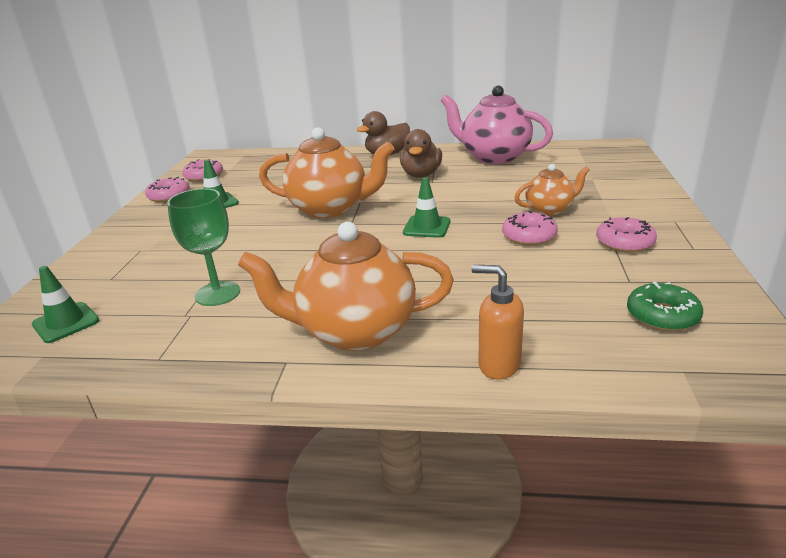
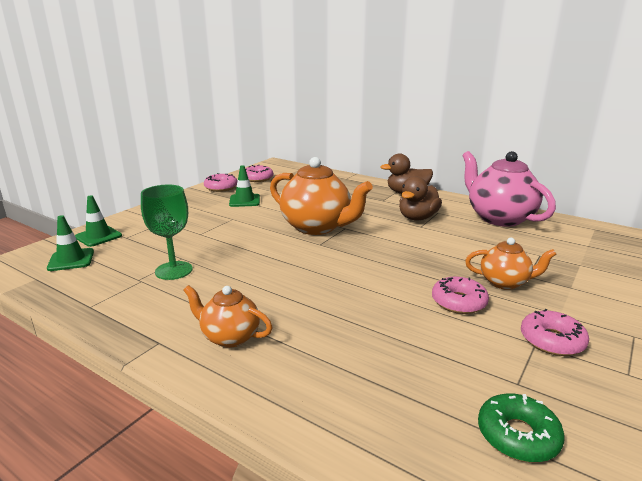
camera: 25 degrees right, 5 degrees down
orange teapot [238,222,454,351] -> orange teapot [183,285,273,348], size x0.55
green traffic cone [403,177,450,238] -> green traffic cone moved to [75,195,122,247]
orange soap dispenser [471,265,524,379] -> none

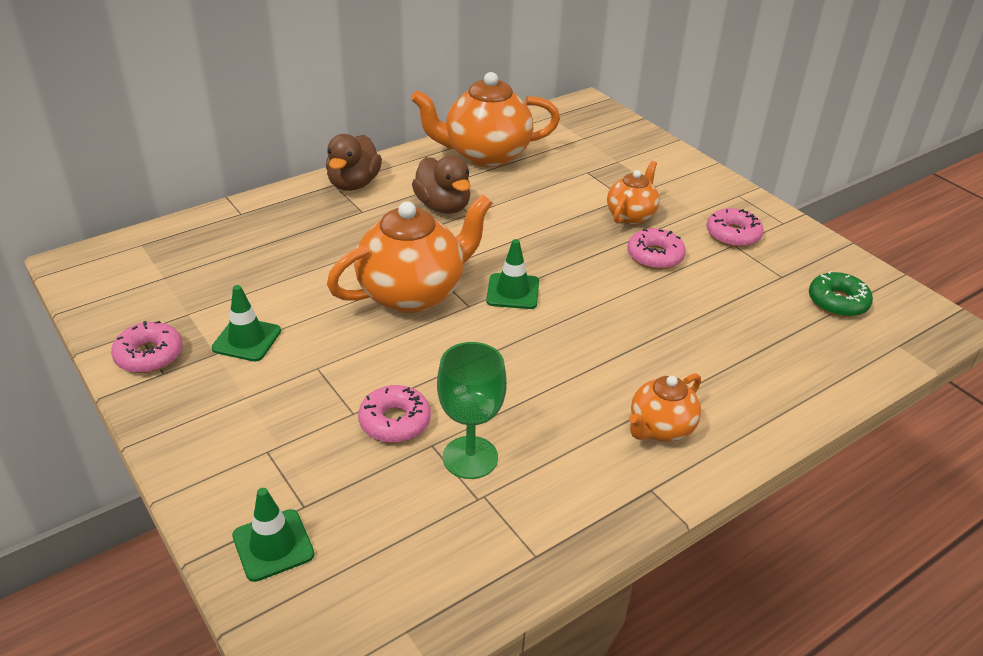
camera: 70 degrees left, 15 degrees up
green traffic cone [47,215,94,271] -> green traffic cone moved to [486,239,539,309]
pink donut [245,165,273,182] -> pink donut moved to [358,385,431,443]
pink teapot [462,151,556,227] -> orange teapot [411,72,560,167]

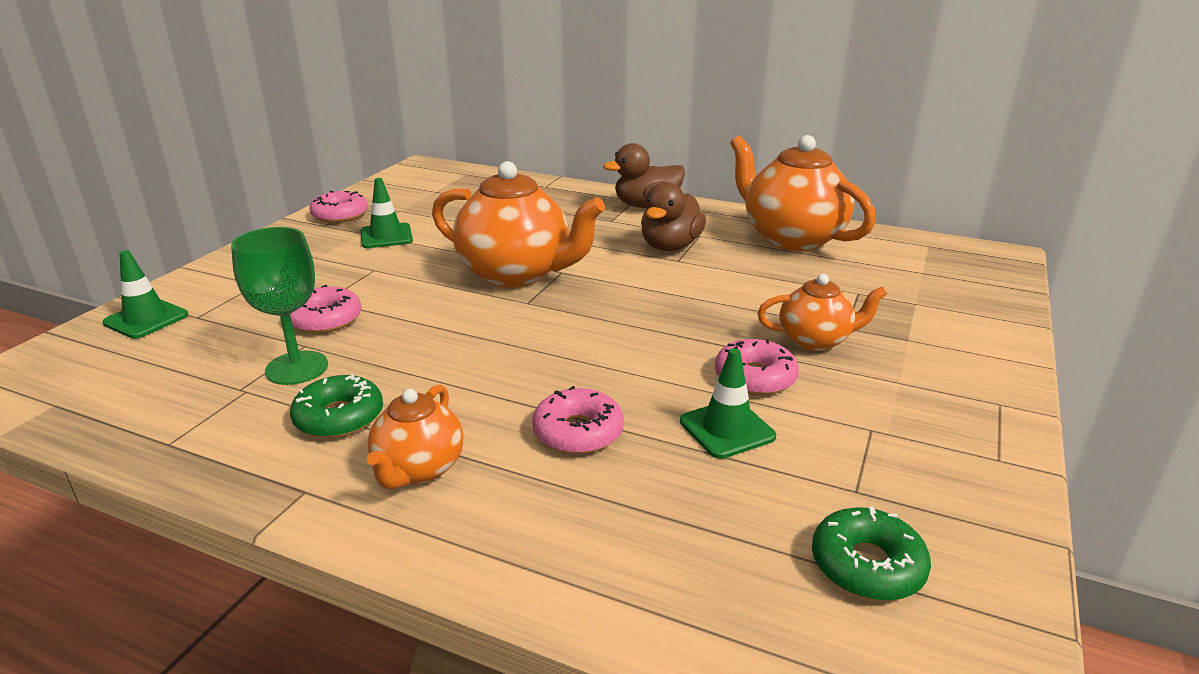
camera: 60 degrees right, 10 degrees down
green traffic cone [486,239,539,309] -> green traffic cone moved to [680,348,776,459]
orange teapot [629,373,701,442] -> orange teapot turned 90 degrees counterclockwise [367,385,464,489]
pink donut [706,208,764,247] -> pink donut moved to [532,386,624,454]
none -> green donut [290,374,383,438]

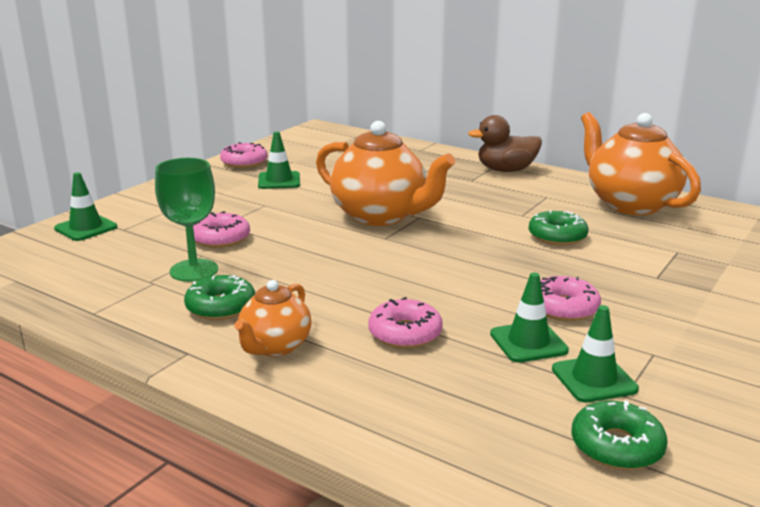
camera: 10 degrees right, 5 degrees down
brown duck [641,182,706,251] -> none
orange teapot [757,274,887,351] -> none
none -> green donut [529,211,589,246]
none -> green traffic cone [552,305,639,403]

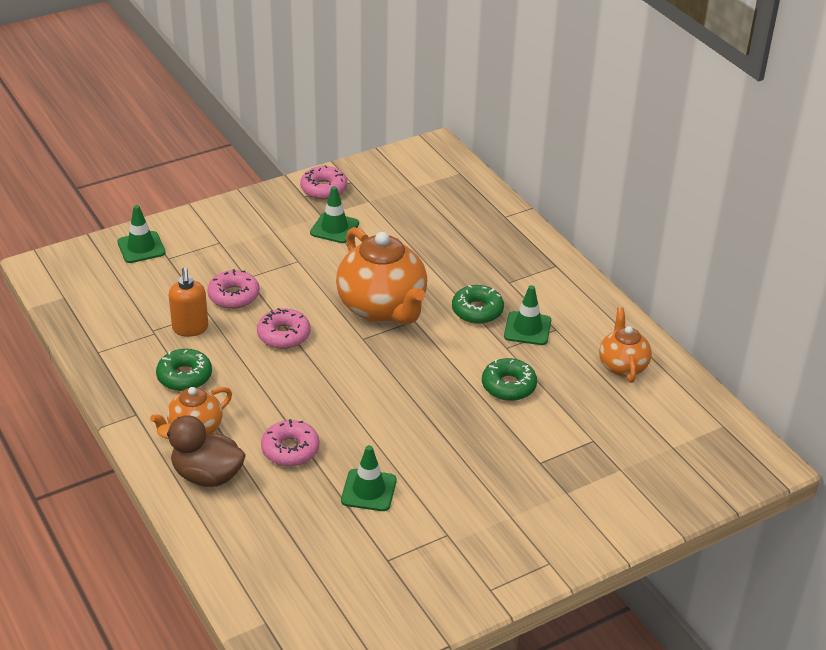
camera: 25 degrees right, 15 degrees up
green goblet [155,158,218,282] -> orange soap dispenser [169,267,208,337]
brown duck [468,115,542,172] -> brown duck moved to [157,415,246,487]
pink donut [540,276,601,321] -> pink donut moved to [257,308,311,349]
green traffic cone [552,305,639,403] -> green traffic cone moved to [504,285,551,345]
green donut [571,400,668,470] -> green donut moved to [452,285,504,324]
orange teapot [581,112,701,215] -> orange teapot [599,307,652,383], size x0.55

